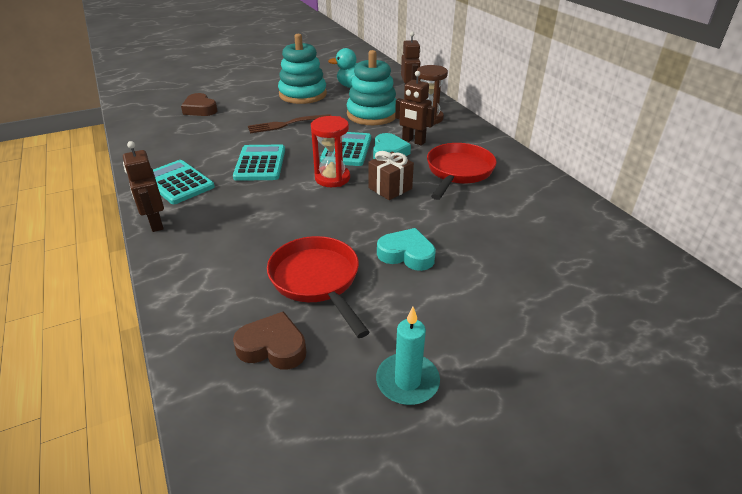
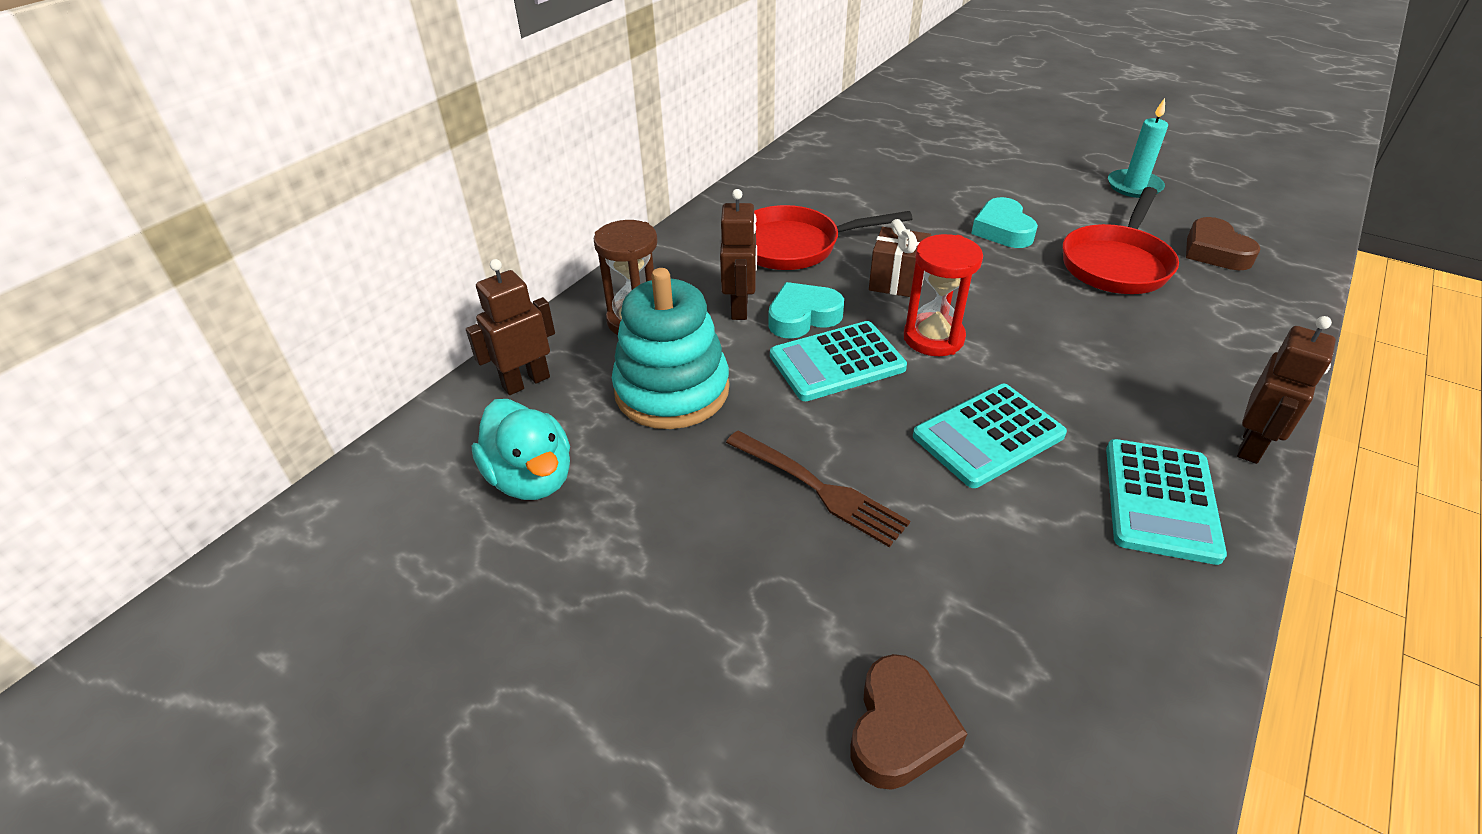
camera: 120 degrees left, 5 degrees up
turquoise stacking toy [278,34,327,104] -> none

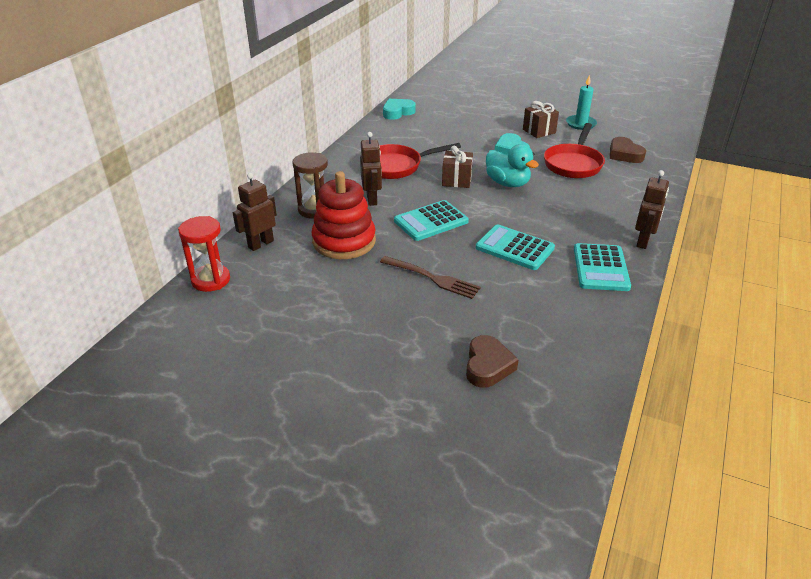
camera: 10 degrees left, 5 degrees down
turquoise duck [472,399,570,500] -> turquoise duck moved to [486,144,539,187]
turquoise stacking toy [612,268,730,429] -> red stacking toy [311,171,376,259]
turquoise heart [768,282,844,339] -> turquoise heart moved to [383,99,416,120]
red hourglass [904,234,983,356] -> red hourglass moved to [178,216,230,292]
turquoise calculator [913,384,1067,488] -> turquoise calculator turned 75 degrees clockwise [476,224,555,270]
none -> brown gift [523,101,559,138]

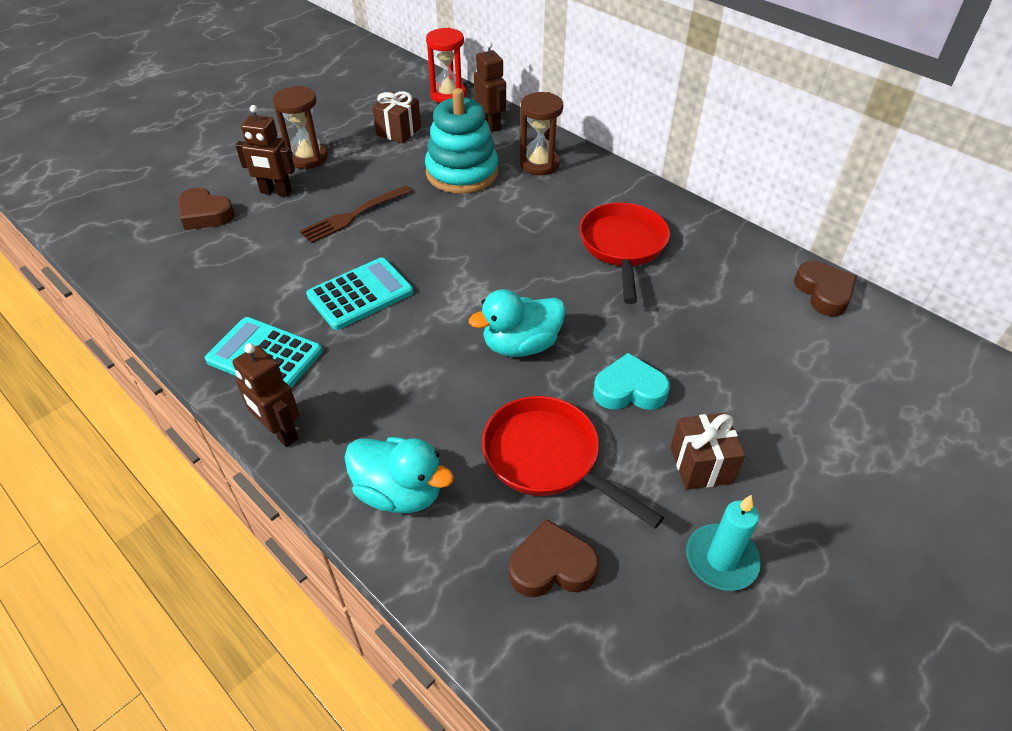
camera: 110 degrees right, 10 degrees up
red stacking toy [311,171,376,259] -> turquoise stacking toy [425,88,498,194]
brown robot [360,132,382,206] -> brown robot moved to [235,105,295,197]
turquoise heart [383,99,416,120] -> brown heart [794,261,857,317]
turquoise calculator [394,200,469,241] -> none
brown gift [442,146,473,188] -> brown gift moved to [372,91,421,144]
none -> brown hourglass [273,86,328,169]
none -> turquoise duck [344,437,454,513]

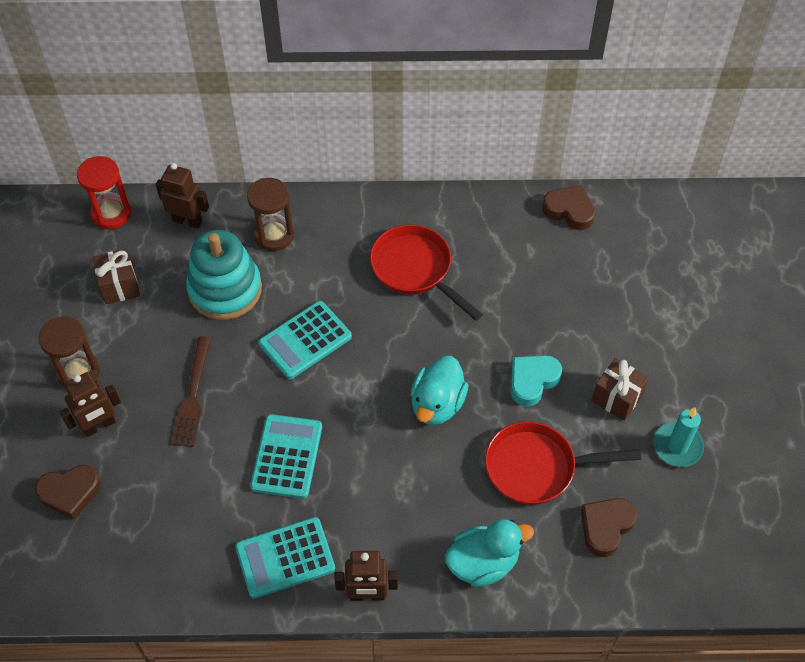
camera: 45 degrees left, 10 degrees up
none -> turquoise calculator [259,301,352,379]

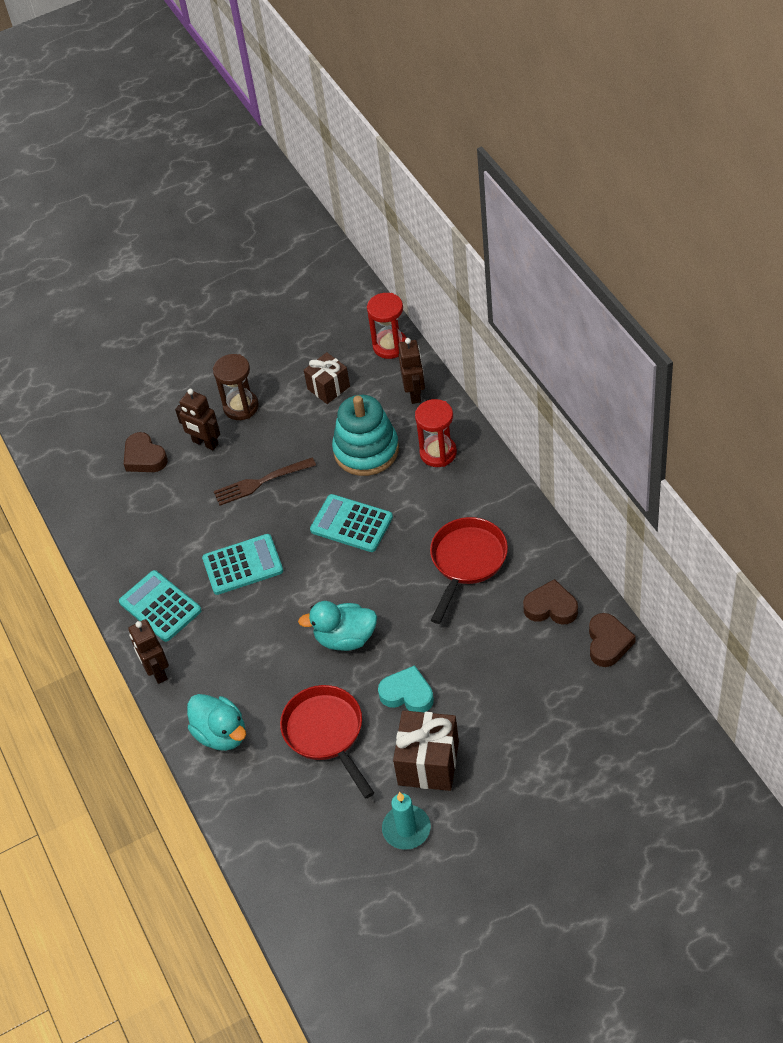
camera: 70 degrees right, 5 degrees down
brown hourglass [247,178,294,251] -> red hourglass [415,399,457,467]
brown heart [581,498,637,557] -> brown heart moved to [523,579,578,625]
brown gift [591,358,649,421] -> brown gift [393,710,459,791], size x1.51

